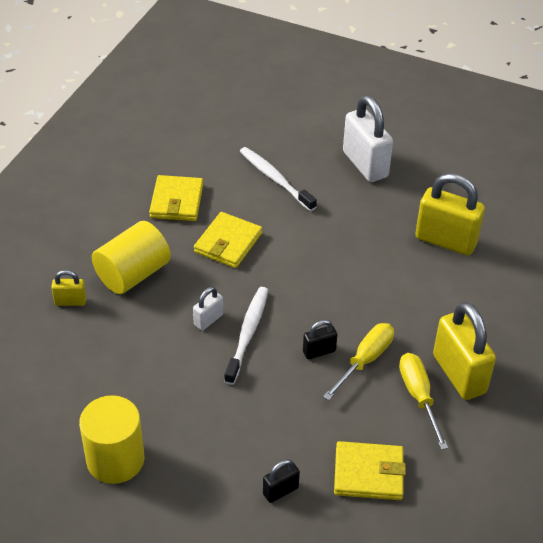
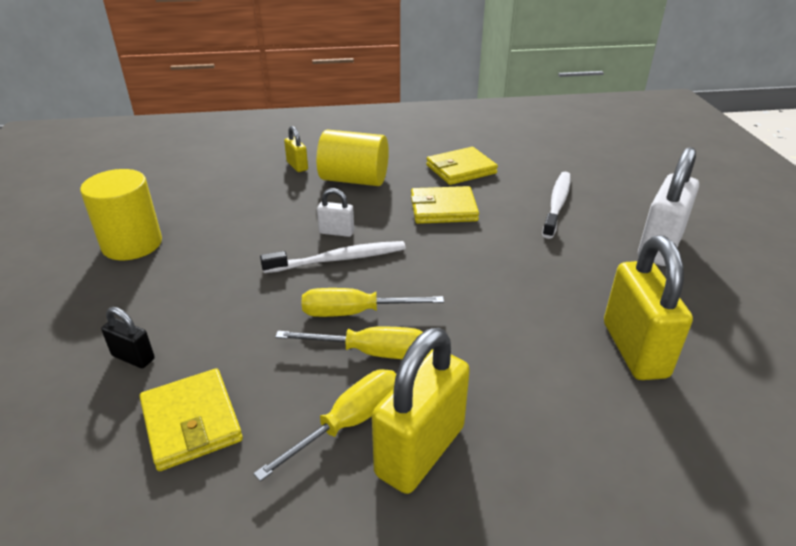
camera: 60 degrees right, 10 degrees down
black padlock [303,320,337,359] -> yellow screwdriver [302,288,444,317]

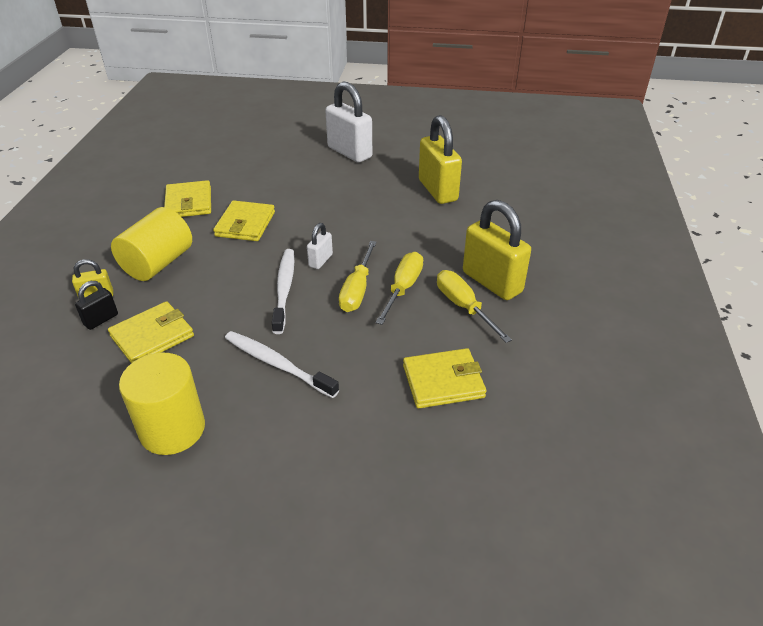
camera: 75 degrees left, 5 degrees up
black padlock [101,307,155,368] -> black padlock moved to [75,281,118,330]
white padlock [317,188,354,237] -> white padlock moved to [307,223,333,269]
white toothbrush [542,172,571,239] -> white toothbrush moved to [225,331,339,398]
yellow padlock [604,236,693,380] -> yellow padlock turned 60 degrees clockwise [419,115,462,204]
none -> yellow wallet [108,301,194,363]

